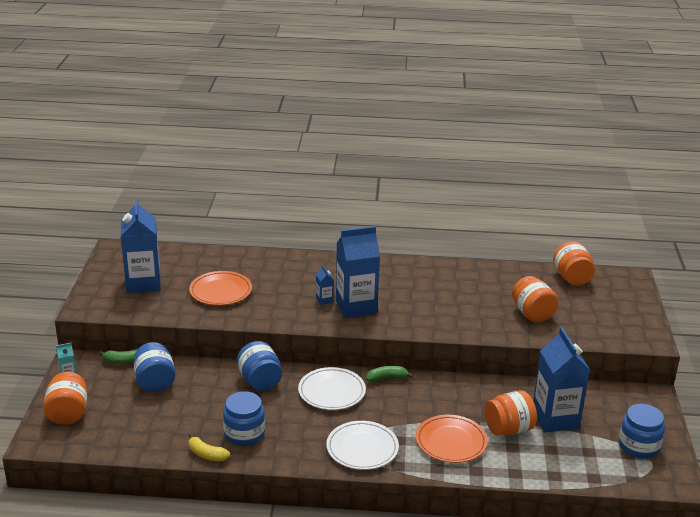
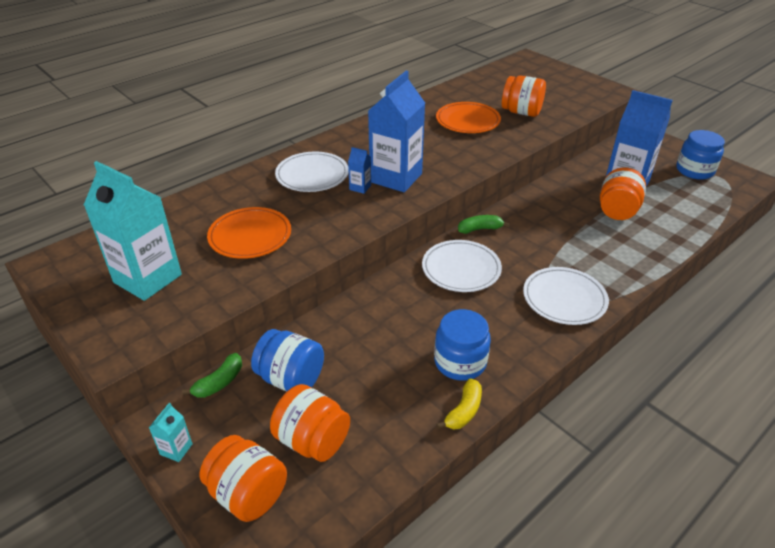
camera: 45 degrees left, 10 degrees up
blue carton [121,198,161,293] -> turquoise carton [84,161,182,301]
yellow banana [189,433,230,461] -> yellow banana turned 45 degrees counterclockwise [436,378,482,430]
blue jar [237,341,282,391] -> none
green banana [366,366,413,382] -> green banana turned 45 degrees clockwise [458,215,510,234]
orange plate [416,415,488,463] -> orange plate moved to [436,102,501,133]
orange jar [553,241,595,285] -> orange jar moved to [270,384,350,462]
none -> white plate [275,151,349,192]

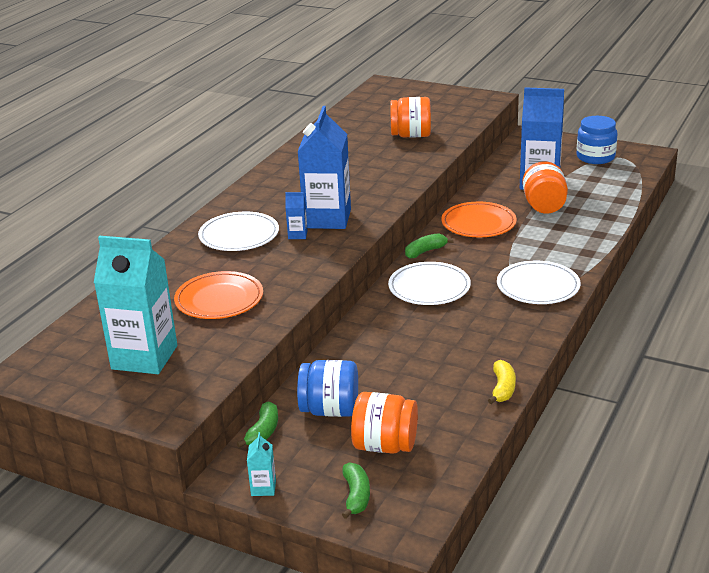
camera: 20 degrees left, 10 degrees down
orange jar [200,435,287,522] -> green banana [342,462,370,519]
blue jar [434,309,491,381] -> none
orange plate [436,102,501,133] -> orange plate moved to [441,202,517,237]

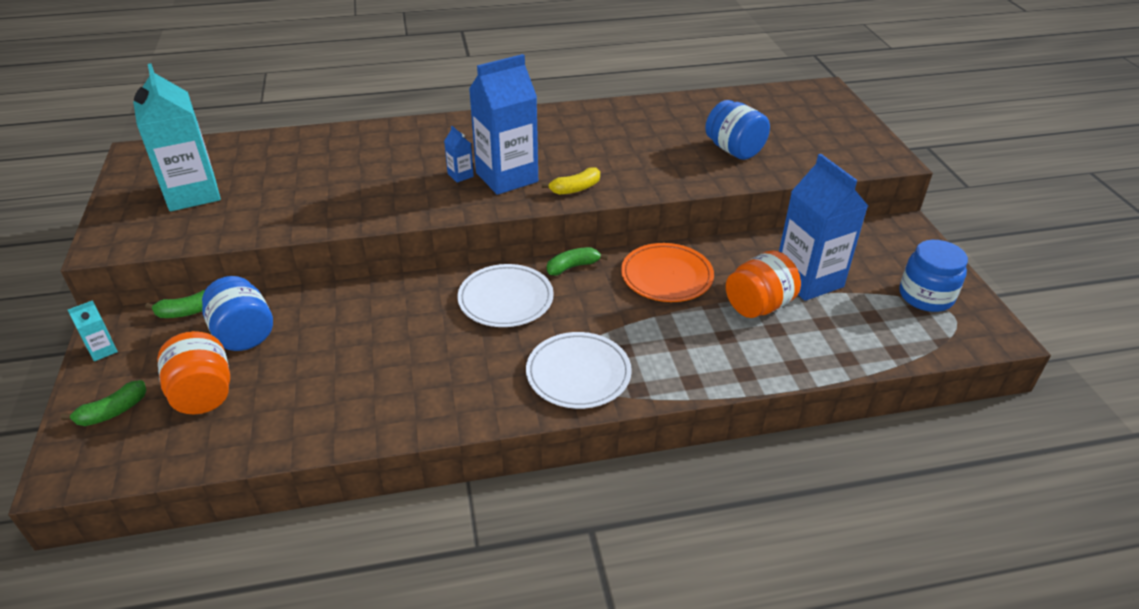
camera: 50 degrees right, 10 degrees up
orange plate [174,271,263,319] -> none
white plate [198,211,279,251] -> none
orange jar [390,97,431,138] -> blue jar [705,100,770,160]
green banana [405,233,453,259] -> green banana turned 45 degrees counterclockwise [547,247,608,276]
yellow banana [488,360,516,404] -> yellow banana moved to [542,167,600,195]

